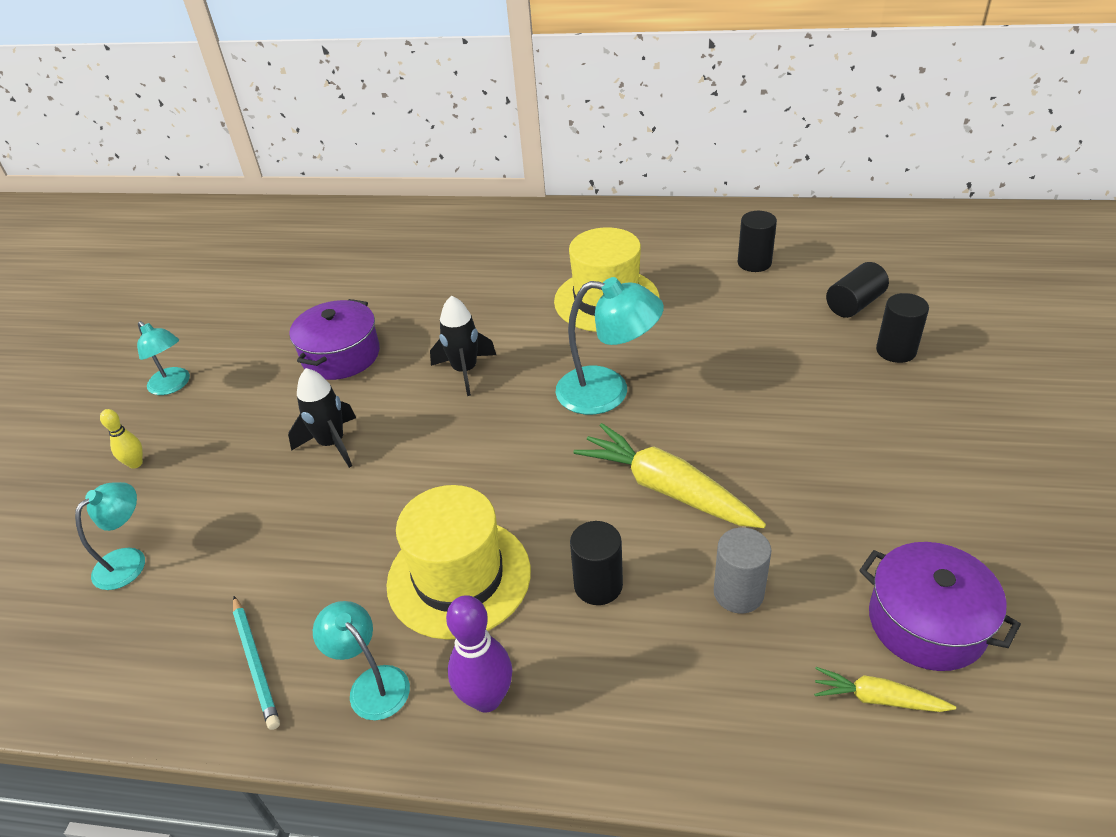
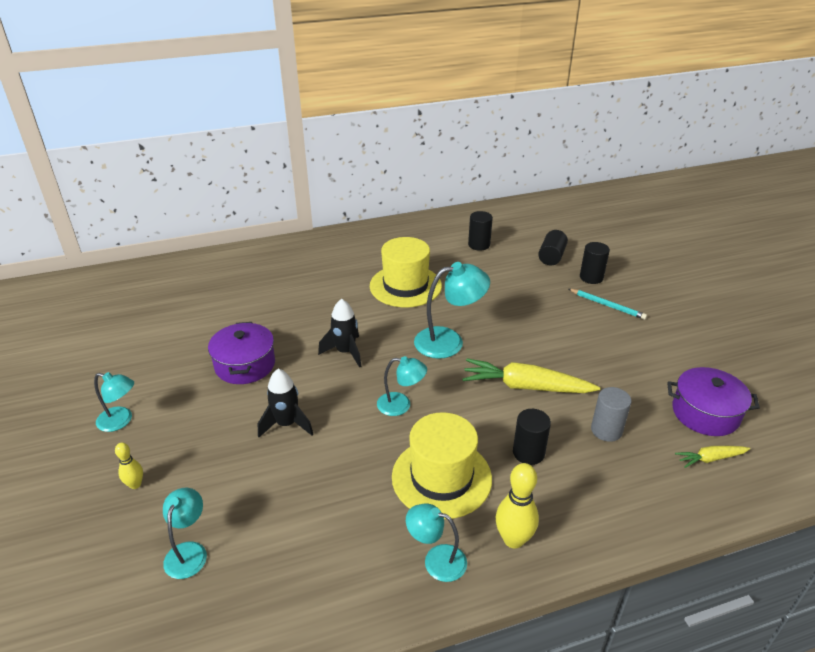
camera: 30 degrees left, 5 degrees down
turquoise pencil [233,596,280,730] -> turquoise pencil moved to [569,289,647,320]
purple bowling pin [446,595,512,712] -> yellow bowling pin [496,463,539,549]
none -> turquoise lamp [377,356,427,416]

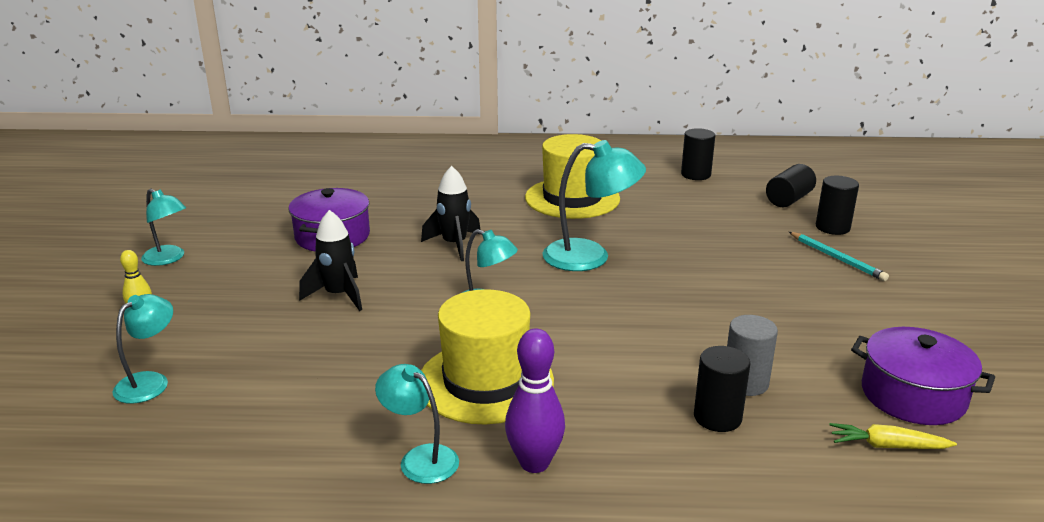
camera: 20 degrees right, 10 degrees down
yellow carrot [462,358,600,393] -> none
yellow bowling pin [496,463,539,549] -> purple bowling pin [505,329,565,473]
black cylinder [513,409,551,465] -> black cylinder moved to [694,346,751,432]

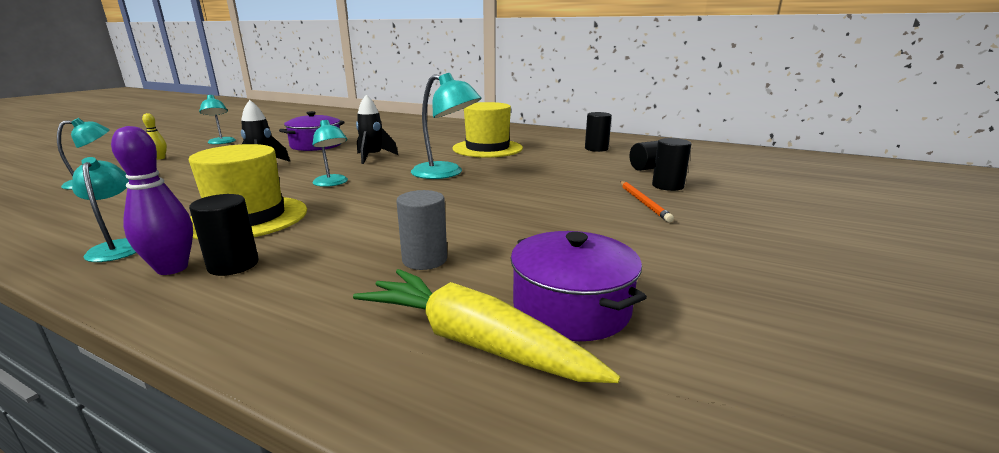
camera: 25 degrees right, 5 degrees down
black cylinder [694,346,751,432] -> black cylinder moved to [189,194,259,276]
turquoise pencil [789,232,889,281] -> orange pencil [620,181,674,222]
yellow carrot [829,423,957,449] -> yellow carrot [353,269,620,383], size x1.94

